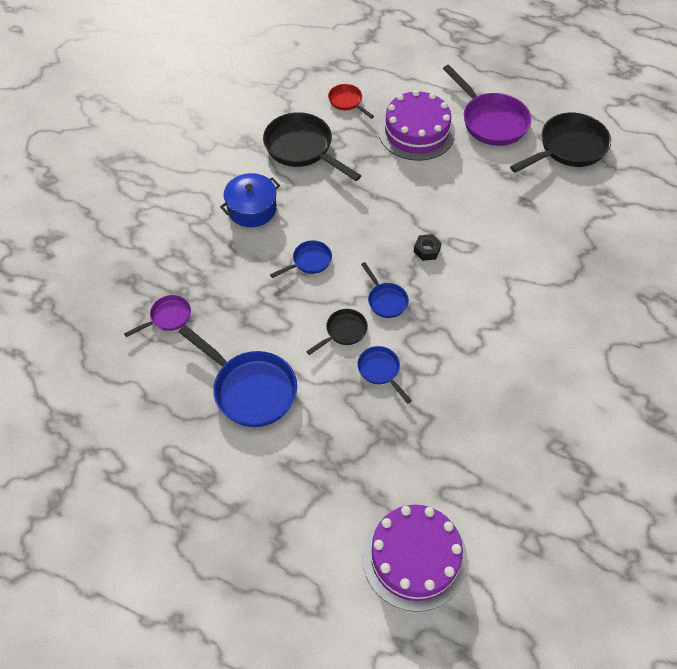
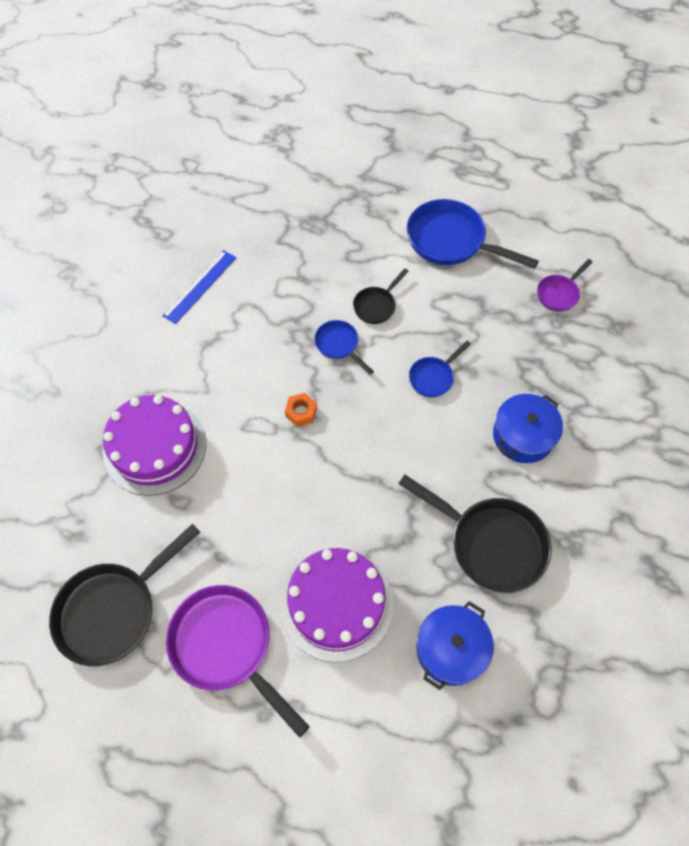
camera: 170 degrees right, 5 degrees up
red pan [328,84,374,119] -> blue pot [416,601,494,690]
blue pan [357,346,412,404] -> none
purple cake [362,504,468,612] -> purple cake moved to [103,395,206,496]
black nut [414,234,442,261] -> orange nut [285,393,317,427]
none -> blue ruler [162,250,236,324]

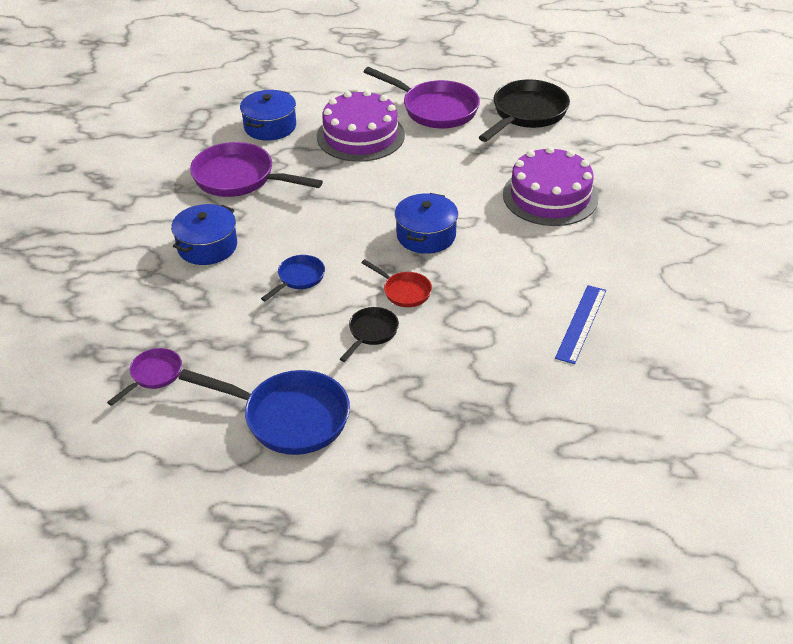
camera: 170 degrees right, 20 degrees down
orange nut [285,393,317,427] -> blue pot [395,193,458,254]
blue pan [314,320,374,375] -> red pan [361,259,432,307]
black pan [398,475,552,593] -> purple pan [190,142,323,197]

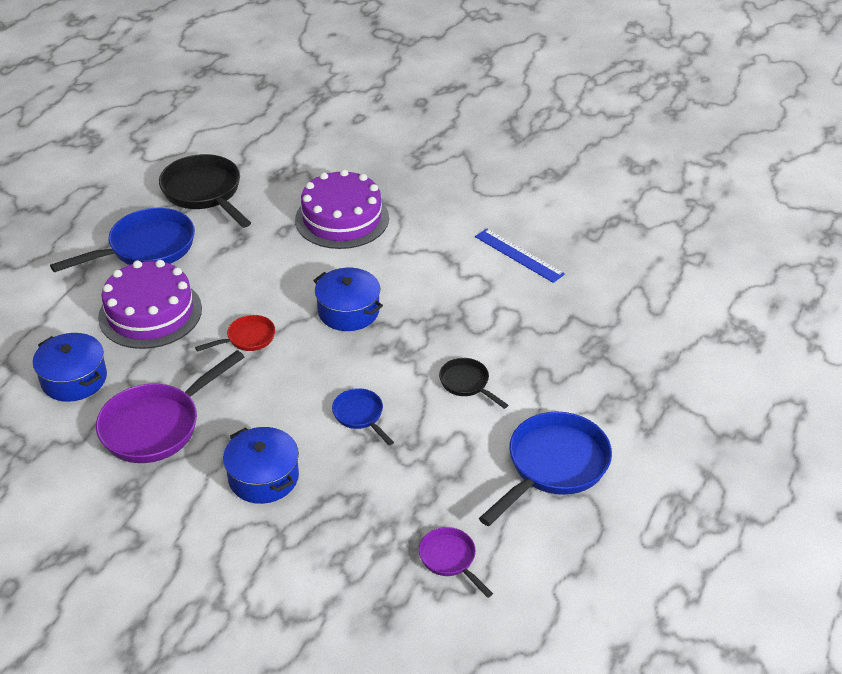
camera: 70 degrees left, 0 degrees up
red pan [361,259,432,307] -> red pan moved to [195,315,275,352]
purple pan [364,67,480,128] -> blue pan [50,208,195,273]

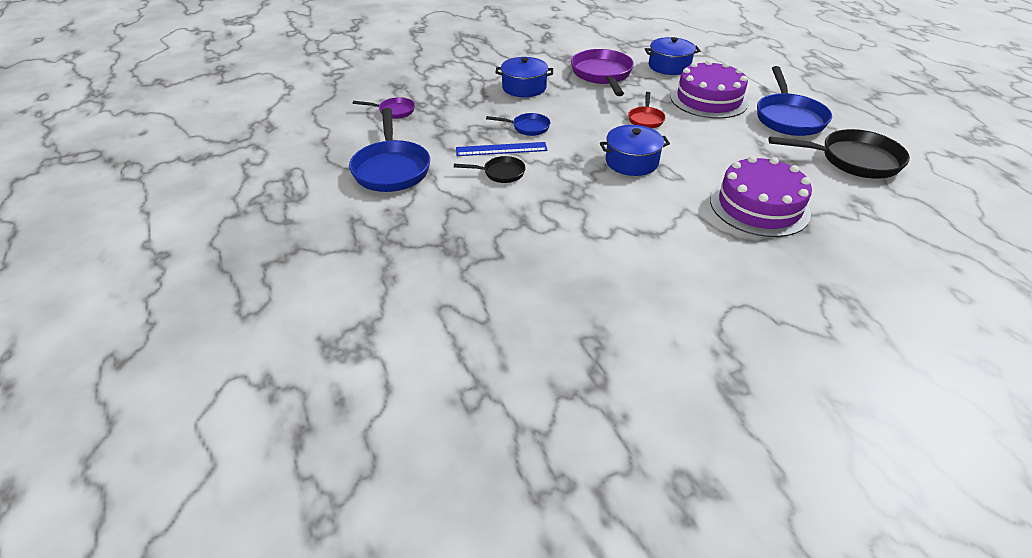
camera: 130 degrees right, 0 degrees up
blue ruler [475,228,565,283] -> blue ruler moved to [456,142,548,156]

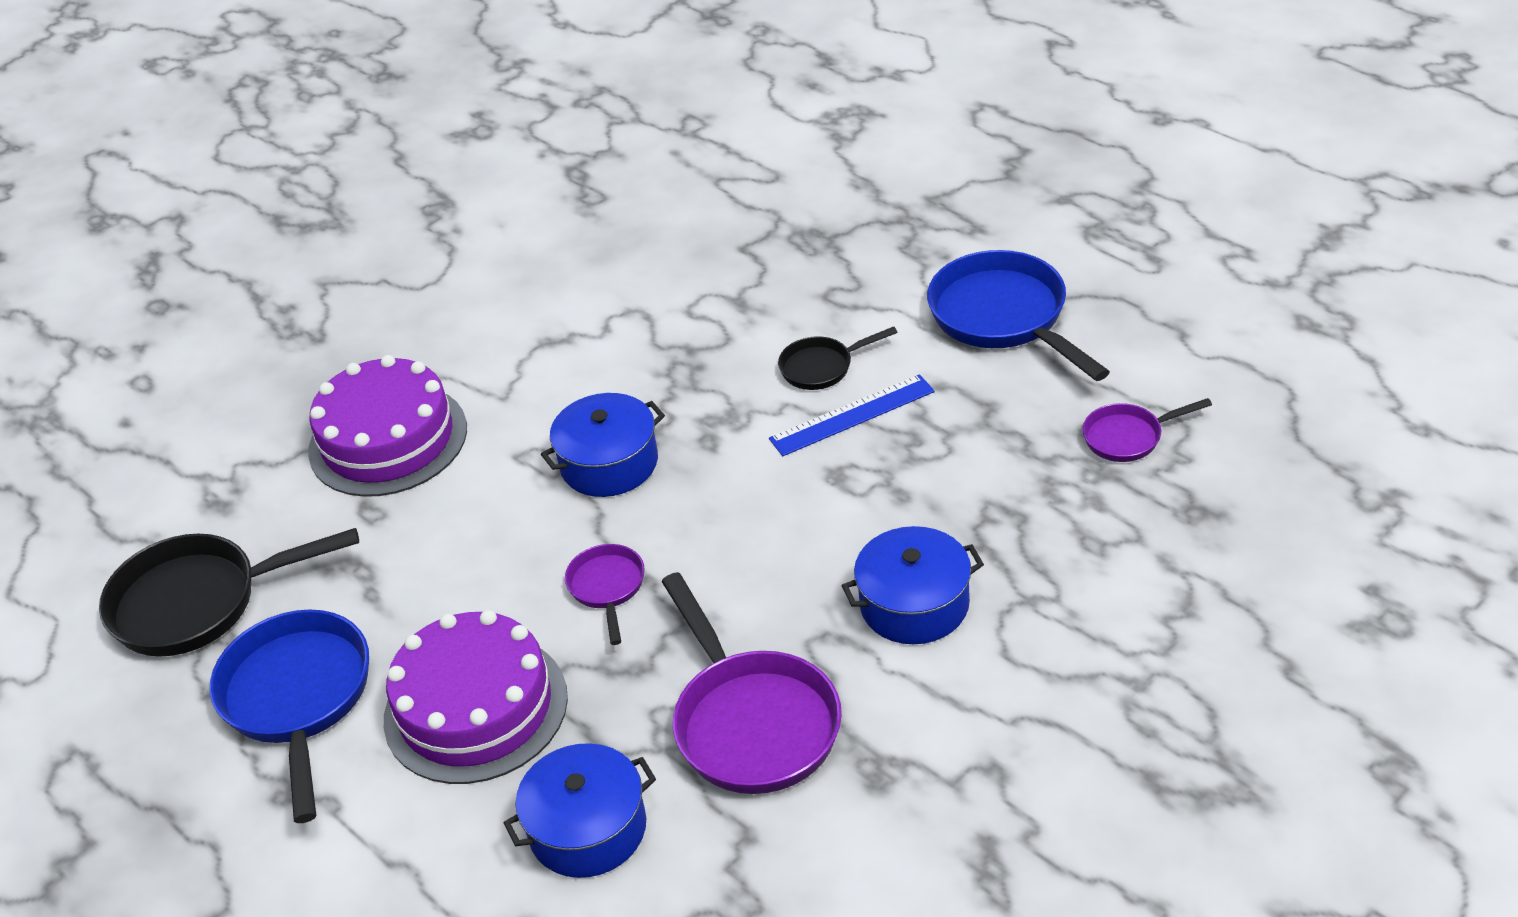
camera: 165 degrees right, 0 degrees up
blue pan [486,113,550,136] -> none
red pan [628,92,665,128] -> purple pan [565,544,645,645]

